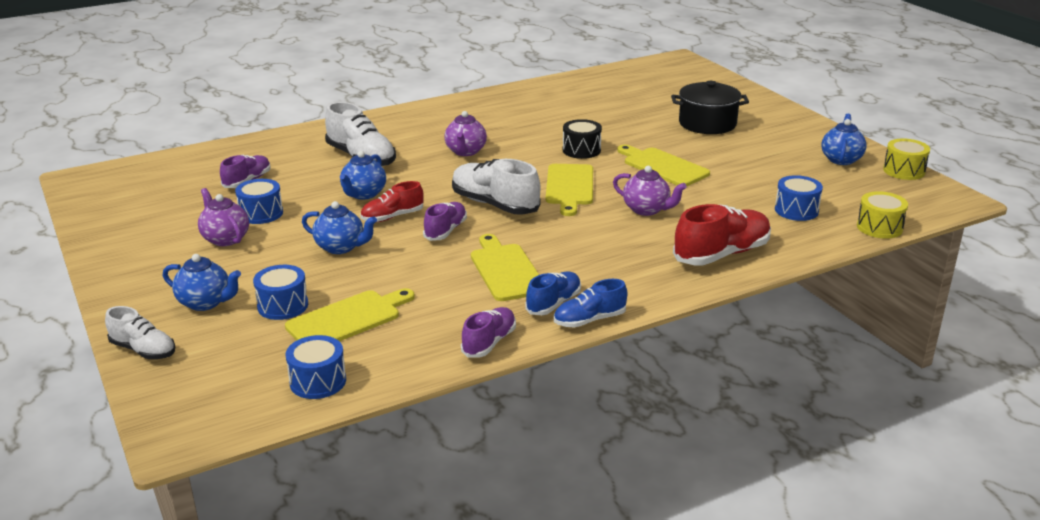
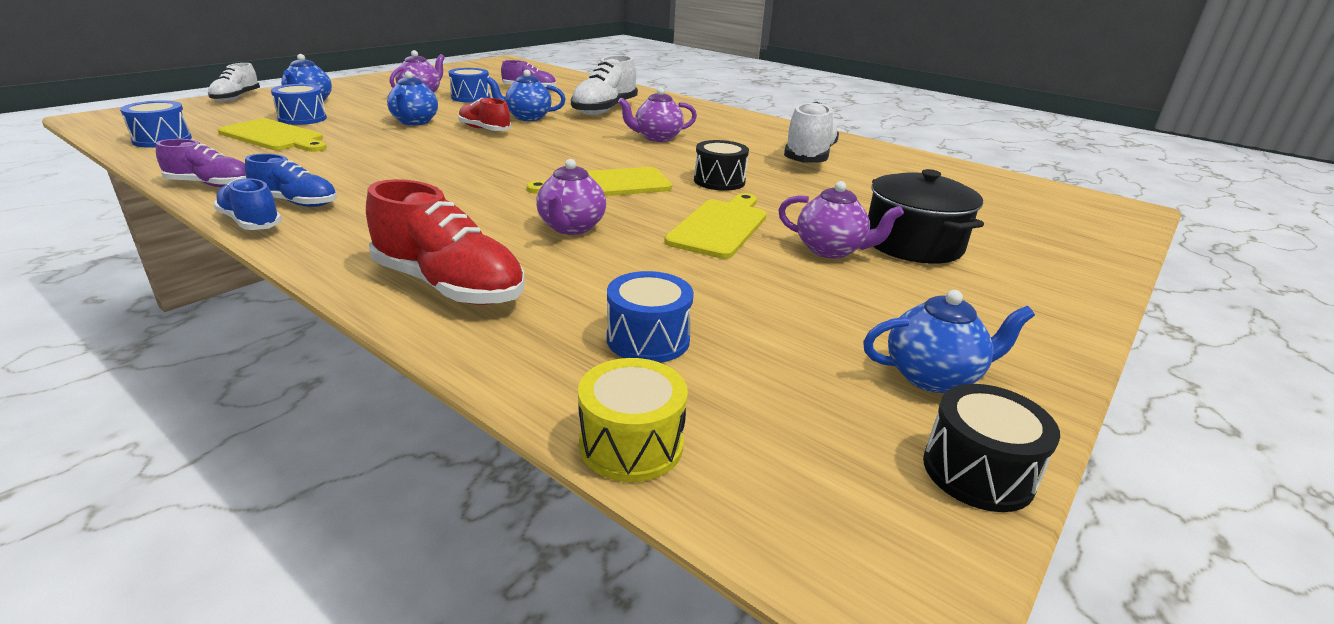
camera: 65 degrees right, 0 degrees up
purple shoe [423,202,467,241] -> none
white shoe [452,159,541,215] -> white shoe moved to [784,102,839,163]
yellow cutting board [471,234,539,301] -> none
yellow drum [883,139,930,180] -> black drum [923,384,1060,512]
none -> purple teapot [778,181,904,258]

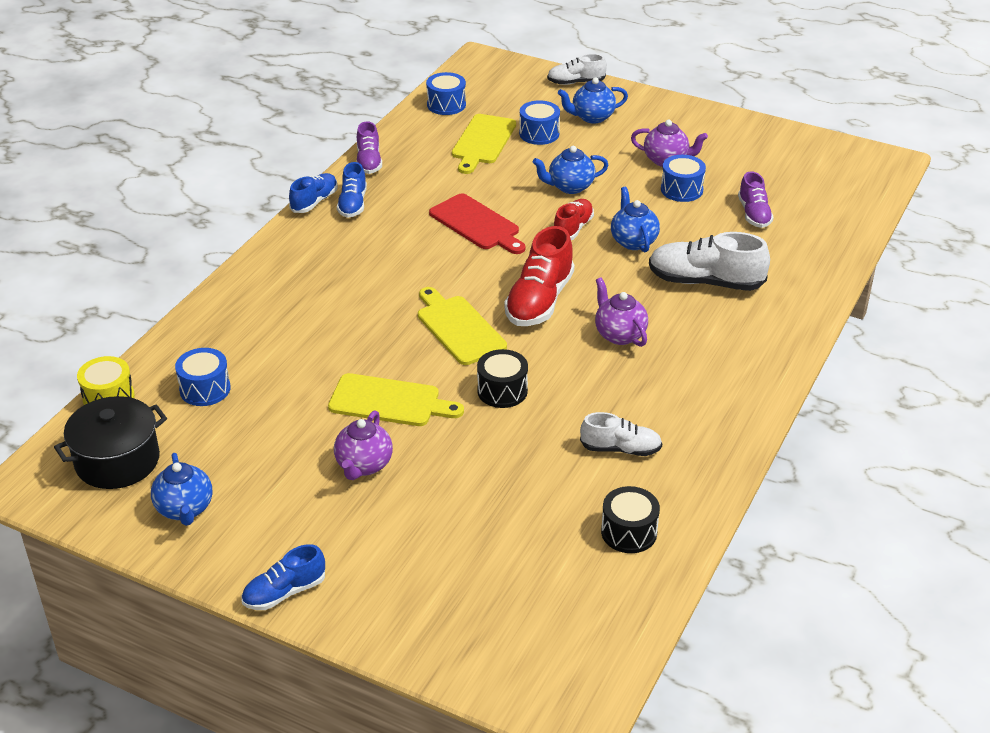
camera: 80 degrees right, 10 degrees up
red shoe [366,179,525,305] -> red shoe moved to [504,226,574,326]
purple teapot [536,159,606,235] -> none
white shoe [784,102,839,163] -> white shoe [580,412,662,456], size x0.60
black pot [868,169,984,264] -> black pot moved to [54,396,167,489]
black drum [923,384,1060,512] -> black drum moved to [601,486,660,553]
none -> blue shoe [241,544,325,610]
none -> red cutting board [429,193,526,254]

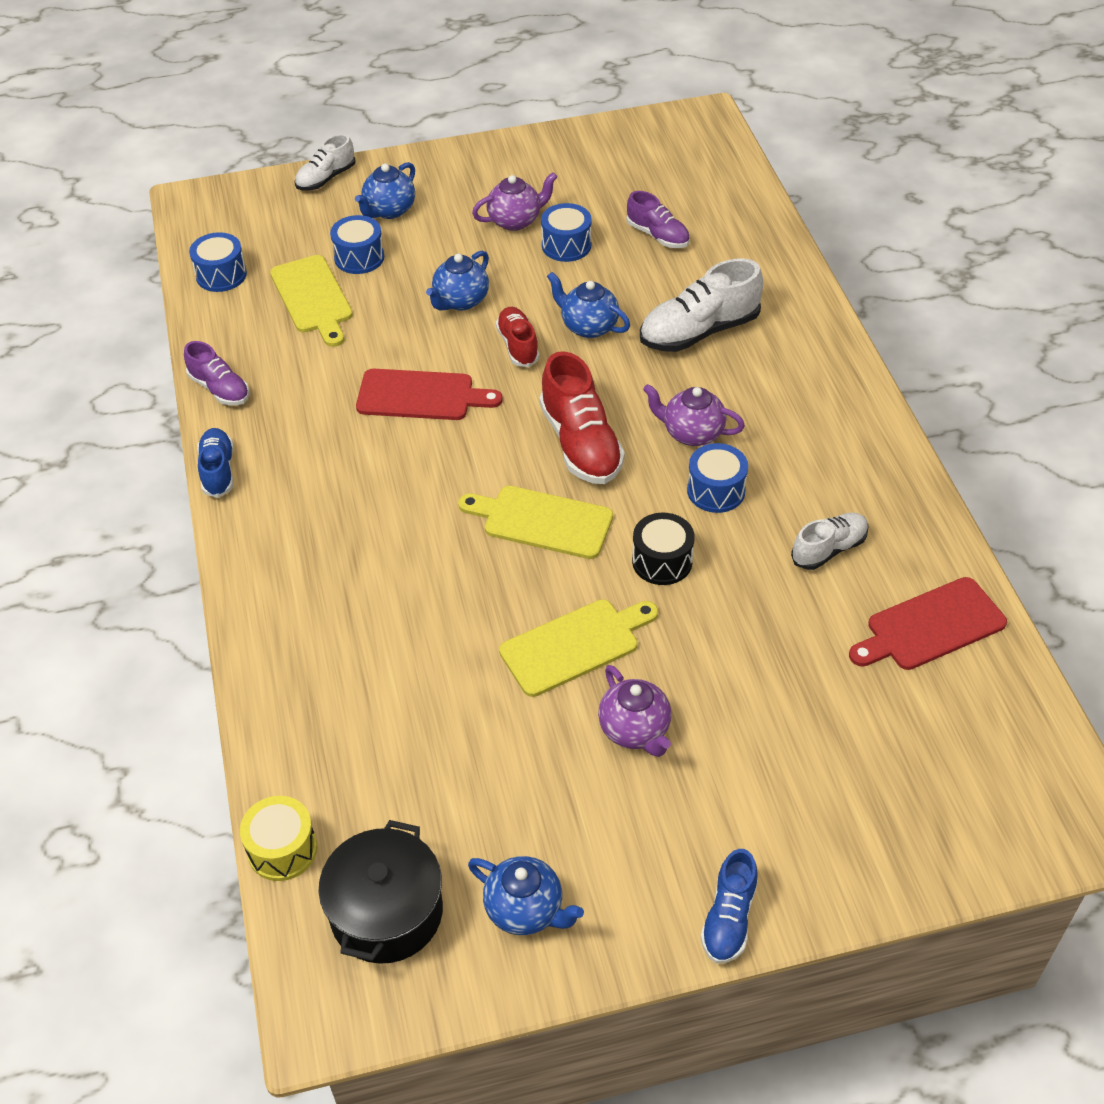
camera: 40 degrees left, 10 degrees up
blue drum [175,348,231,406] -> blue drum moved to [687,443,748,513]
blue shoe [337,162,367,218] -> none
black drum [601,486,660,553] -> red cutting board [849,577,1007,670]

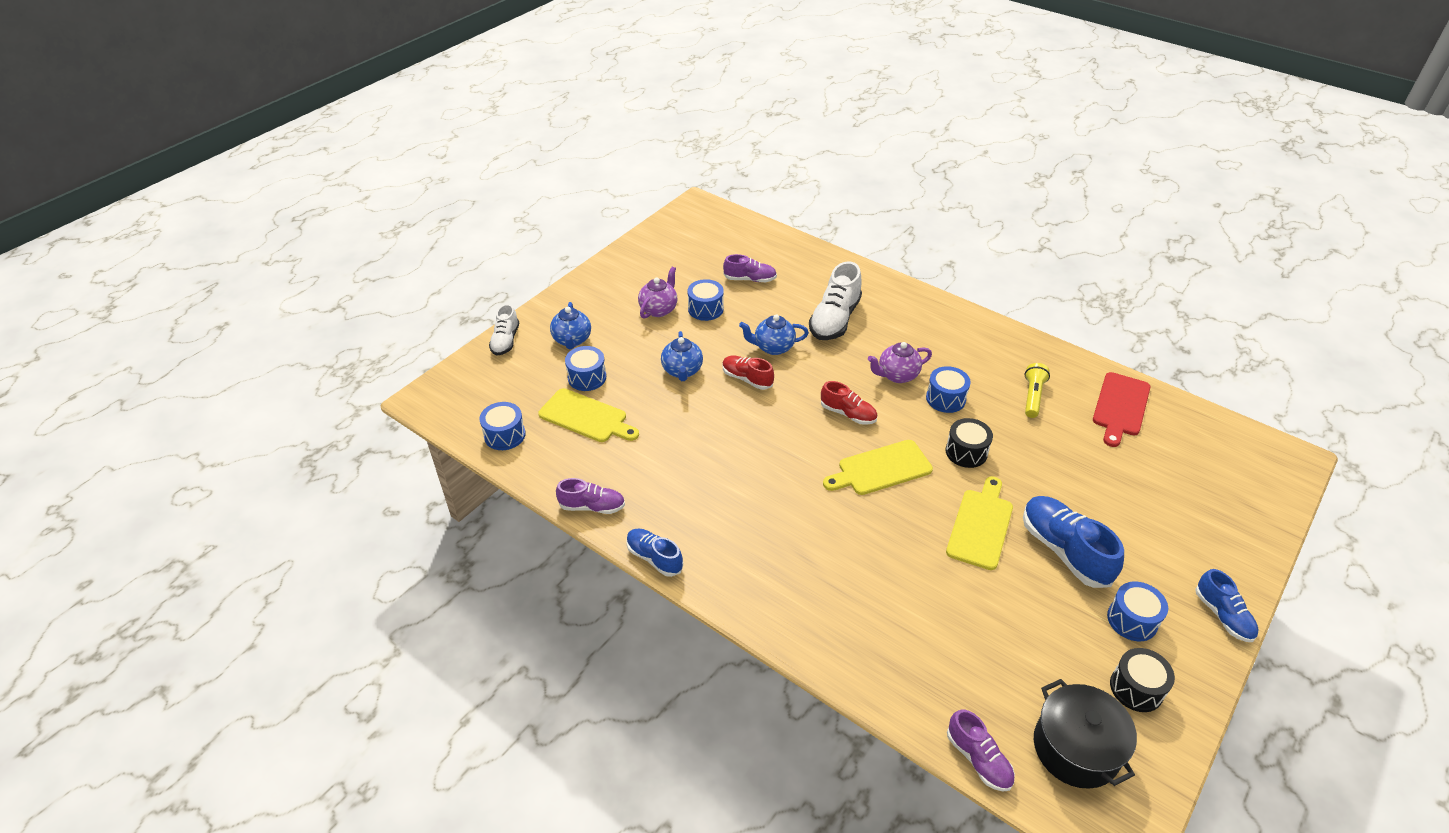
camera: 40 degrees left, 5 degrees down
yellow drum [240,796,317,881] -> purple shoe [947,709,1015,792]
red cutting board [356,369,503,420] -> none
blue teapot [468,856,584,935] -> black drum [1110,648,1175,712]
red shoe [539,351,625,484] -> red shoe [821,381,877,425], size x0.60
purple teapot [598,665,671,757] -> blue shoe [1023,496,1124,588]
white shoe [791,513,869,570] -> yellow flashlight [1025,363,1050,418]
none -> blue drum [1107,582,1168,641]

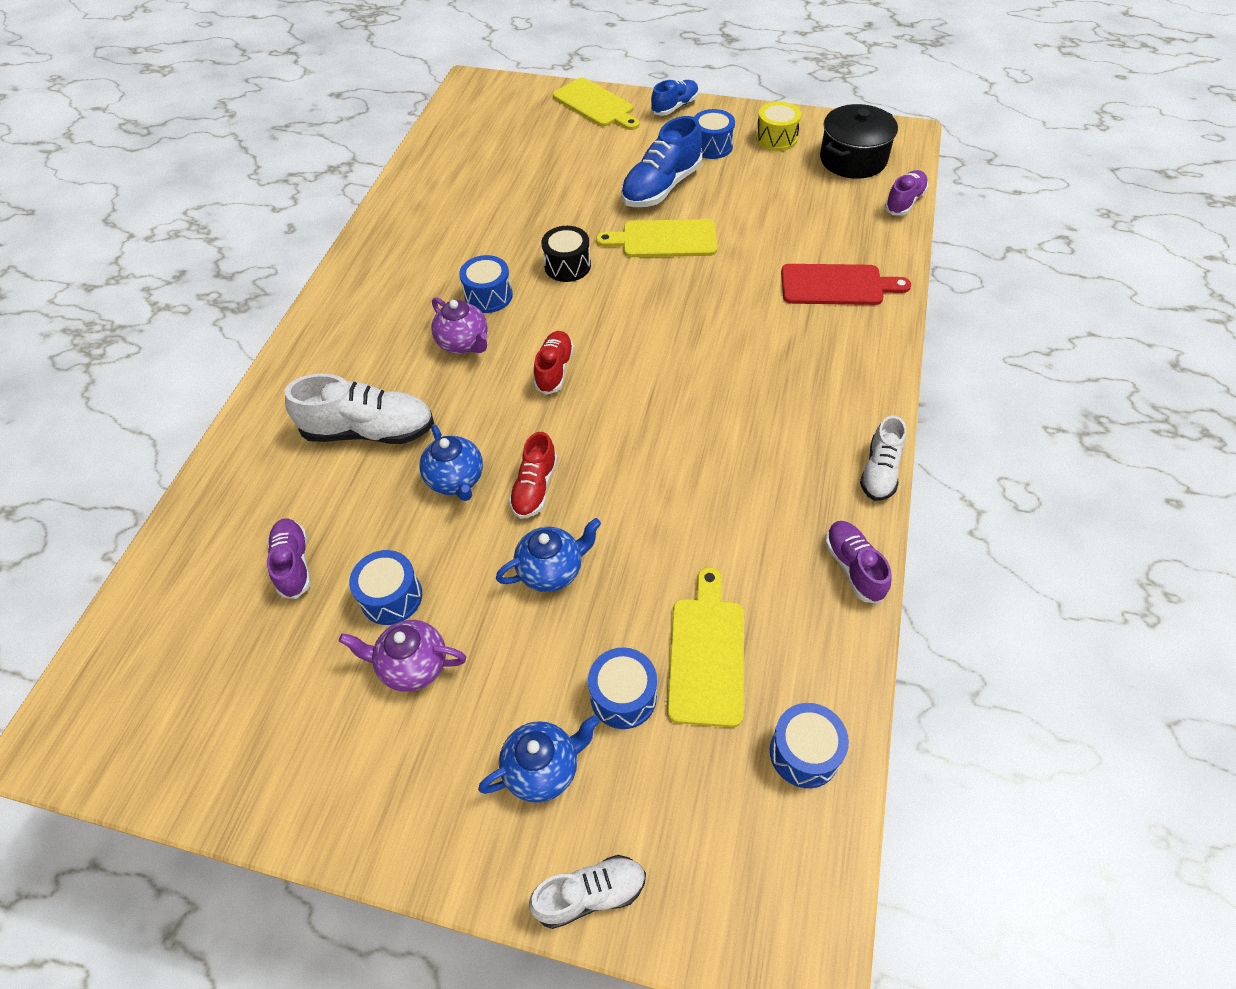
camera: 110 degrees left, 10 degrees up
blue shoe [626,528,683,577] -> white shoe [860,415,906,501]
yellow cutting board [823,440,933,495] -> yellow cutting board moved to [553,78,639,130]
yellow flashlight [1025,363,1050,418] -> none
red cutting board [1093,372,1151,447] -> red cutting board moved to [781,264,911,305]
black drum [1110,648,1175,712] -> yellow drum [756,102,801,151]

